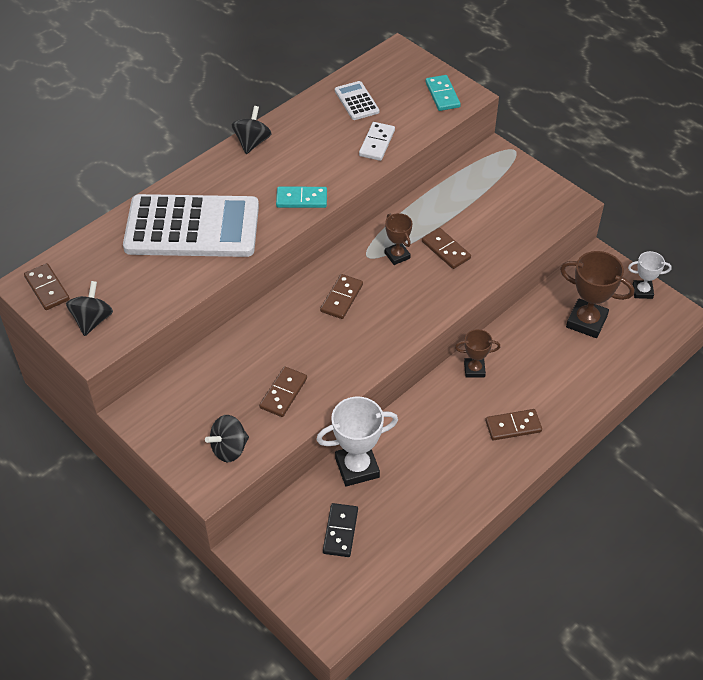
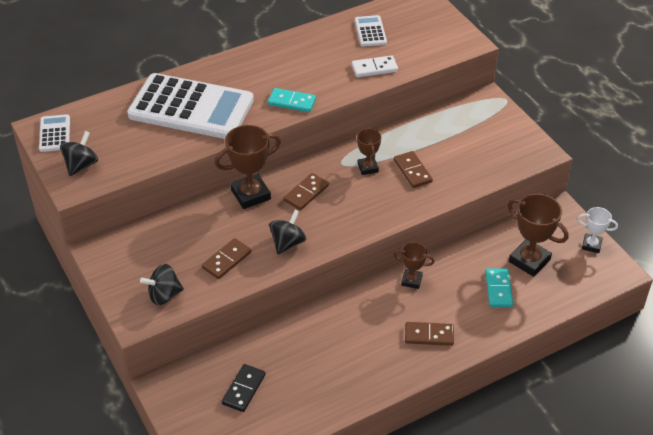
camera: 15 degrees right, 5 degrees down
brown domino [24,263,70,310] -> white calculator [39,114,70,152]
black spinning top [232,106,272,154] -> black spinning top moved to [269,210,306,254]
white trophy [316,397,398,486] -> none
white domino [359,122,395,161] -> white domino turned 45 degrees clockwise [352,55,398,77]
turquoise domino [425,75,461,111] -> turquoise domino moved to [486,268,513,307]
none -> brown trophy [215,125,281,209]

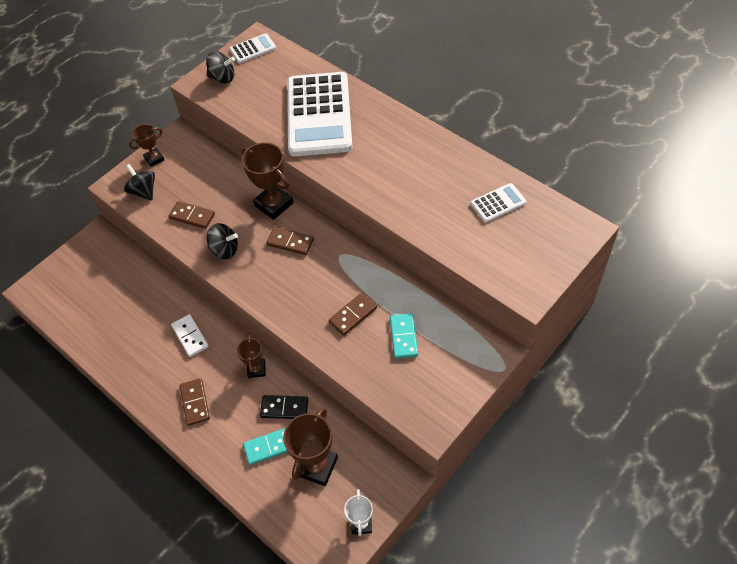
camera: 75 degrees right, 10 degrees up
black domino [222,364,265,412] -> black domino moved to [260,395,308,419]
turquoise domino [268,88,316,112] -> turquoise domino moved to [390,313,418,359]
white domino [352,55,398,77] -> white domino moved to [171,314,209,357]
brown trophy [357,128,381,175] -> brown trophy moved to [129,124,164,167]

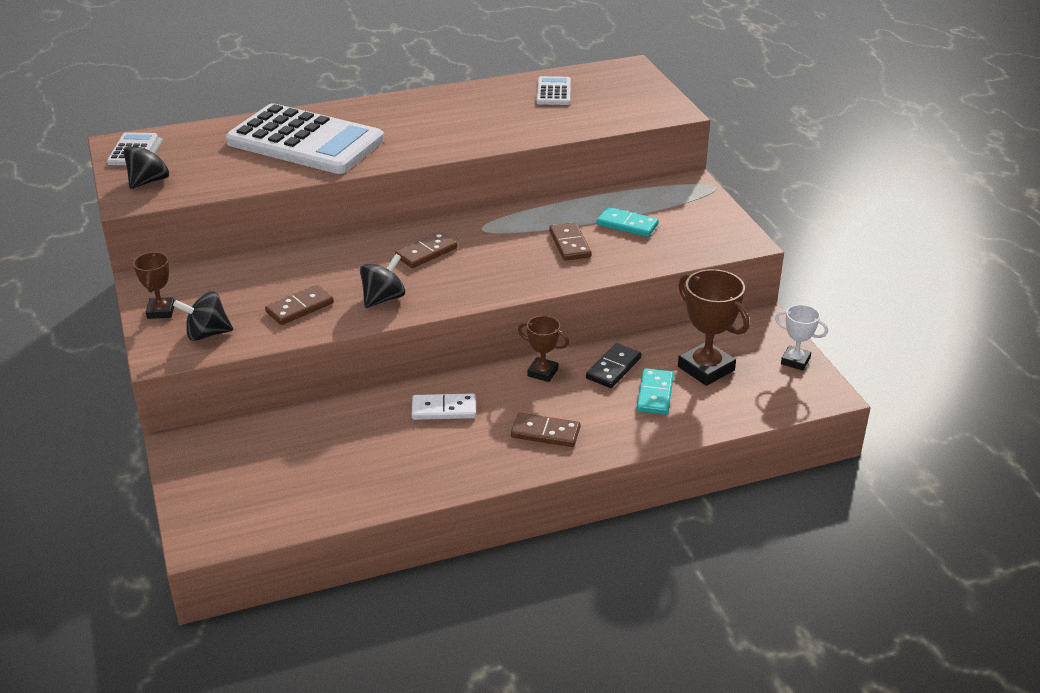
camera: 65 degrees left, 20 degrees down
brown trophy [241,142,293,220] -> none

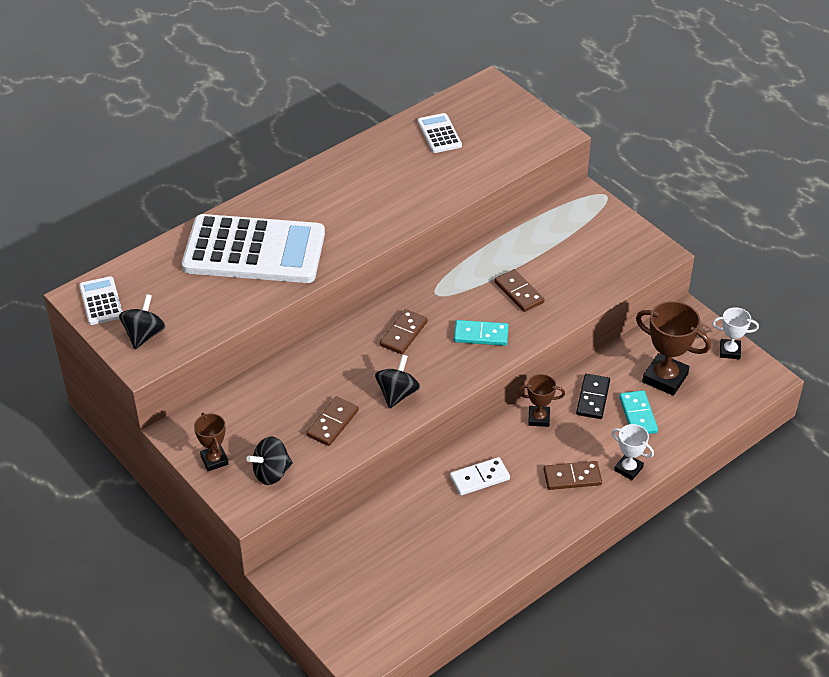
camera: 20 degrees left, 10 degrees up
turquoise domino [597,207,659,237] -> turquoise domino moved to [454,320,509,346]
none -> white trophy [612,424,654,480]

